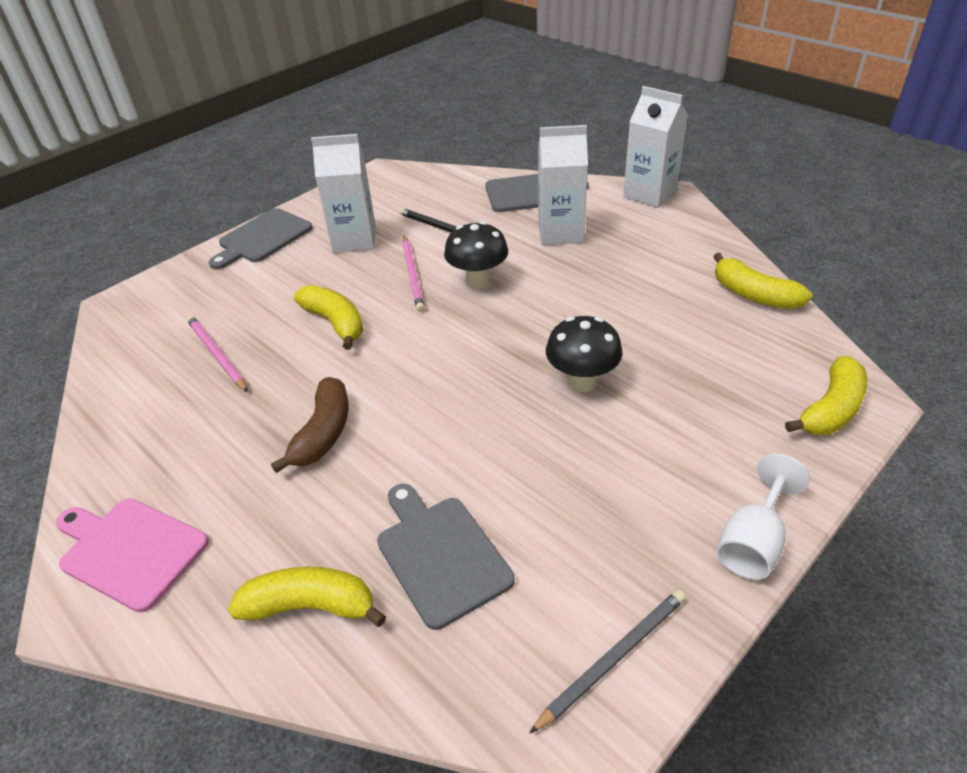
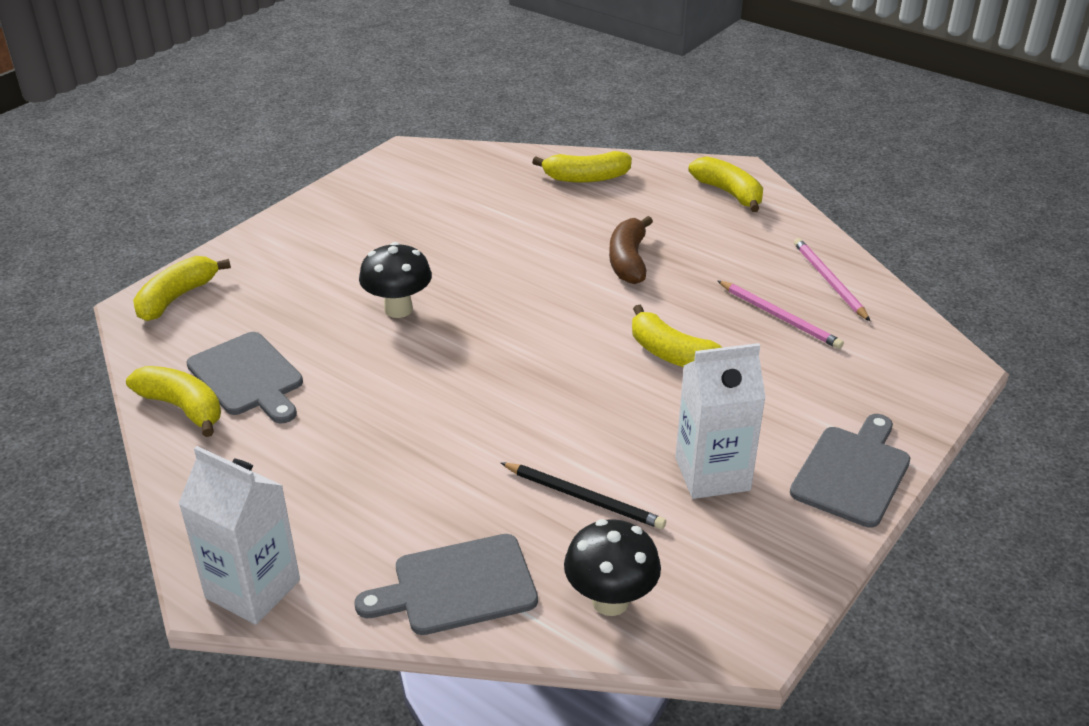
camera: 170 degrees right, 5 degrees down
pink cutting board [56,498,209,613] -> yellow banana [688,156,763,212]
grey cutting board [377,484,515,630] -> grey cutting board moved to [186,332,303,423]
pink pencil [402,235,425,312] -> pink pencil moved to [794,238,870,321]
black mushroom [444,221,508,289] -> black mushroom moved to [564,519,661,616]
grey pencil [529,590,686,734] -> none
white carton [538,125,588,245] -> none
white goblet [717,454,810,580] -> none

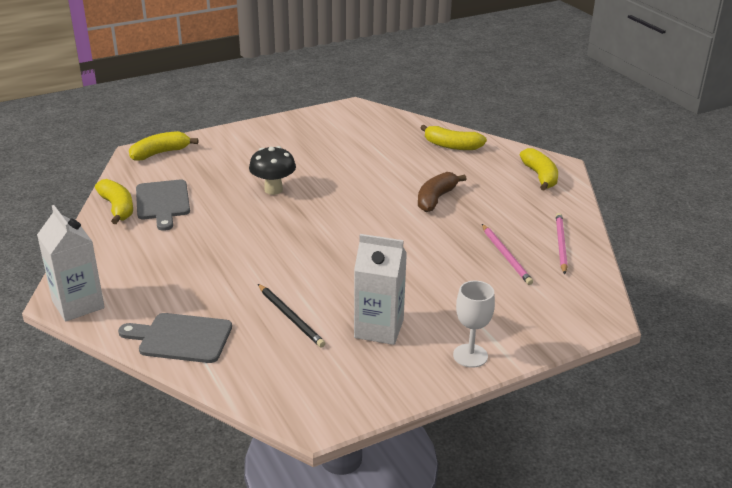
camera: 25 degrees right, 5 degrees down
black mushroom [564,519,661,616] -> none
yellow banana [632,305,723,367] -> none
grey cutting board [790,414,910,528] -> white goblet [453,281,495,368]

